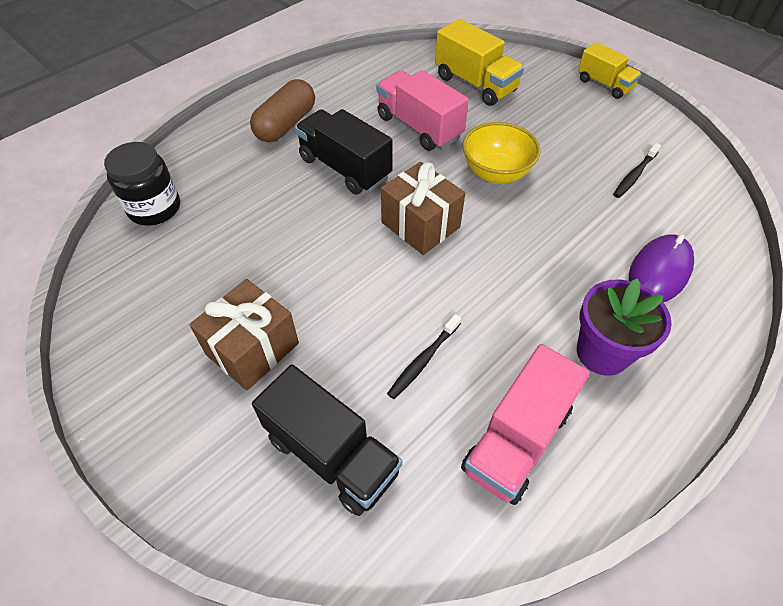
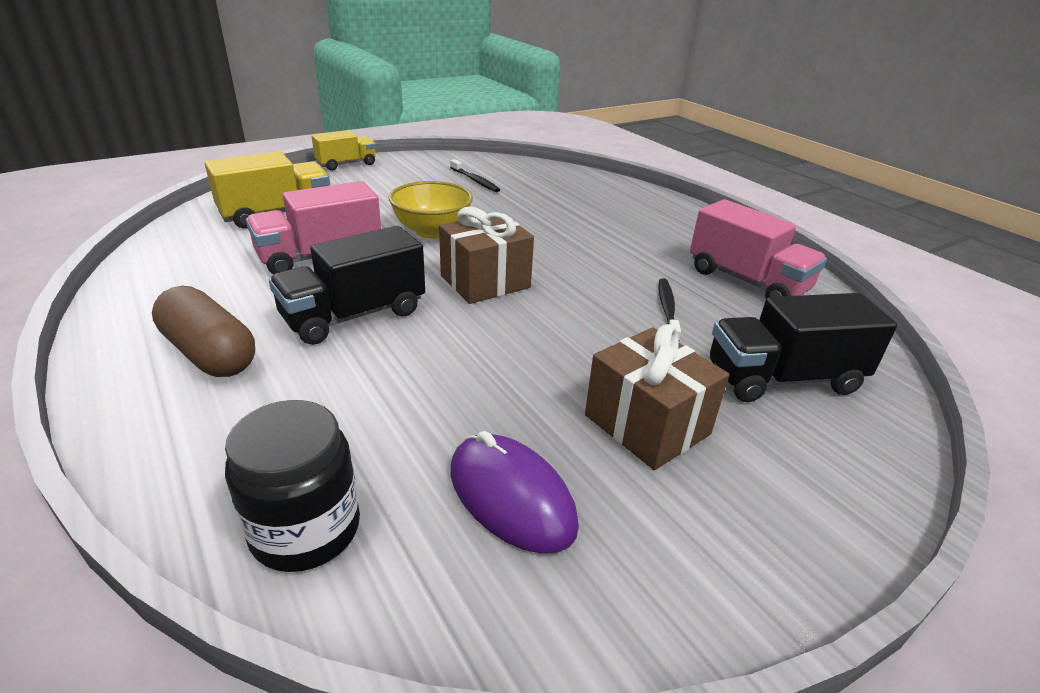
camera: 80 degrees left, 20 degrees down
black truck [252,364,402,516] -> black truck turned 150 degrees counterclockwise [710,293,897,402]
black toothbrush [387,314,461,399] -> black toothbrush turned 135 degrees counterclockwise [659,278,681,339]
purple flower pot [577,278,672,376] -> none
purple mouse [629,234,694,302] -> purple mouse moved to [451,431,579,553]

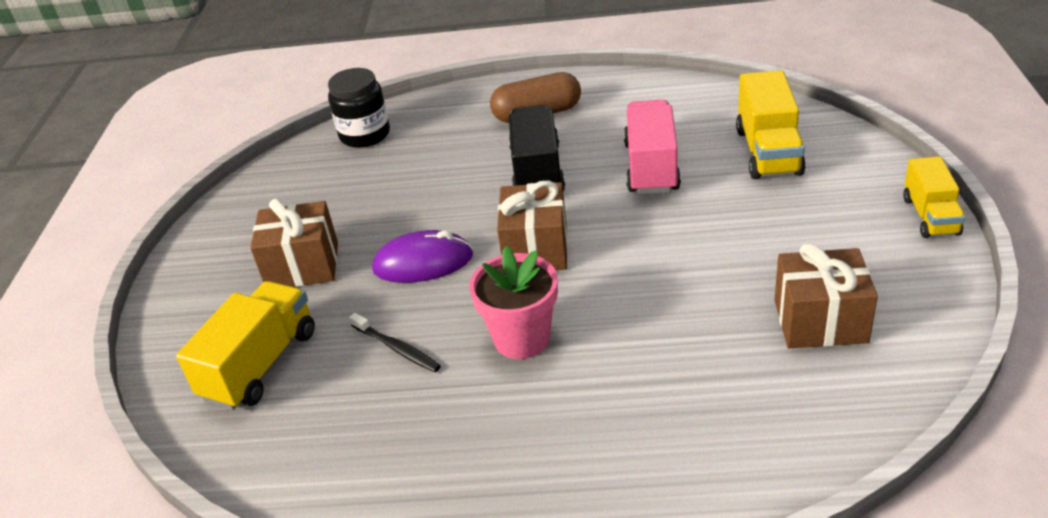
camera: 130 degrees right, 5 degrees up
yellow bowl [389,181,473,239] -> none
black toothbrush [450,159,500,192] -> brown gift [775,243,878,348]
purple mouse [451,431,579,553] -> purple mouse moved to [372,230,473,283]
pink truck [690,199,827,299] -> none
black truck [710,293,897,402] -> yellow truck [176,281,315,410]
none -> pink flower pot [469,246,558,359]

